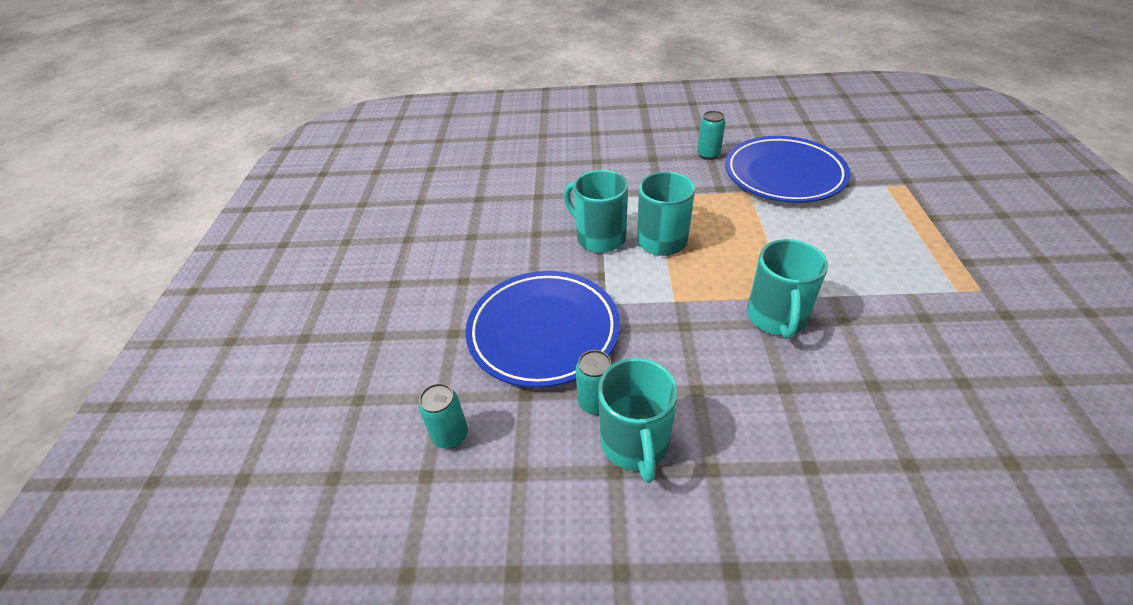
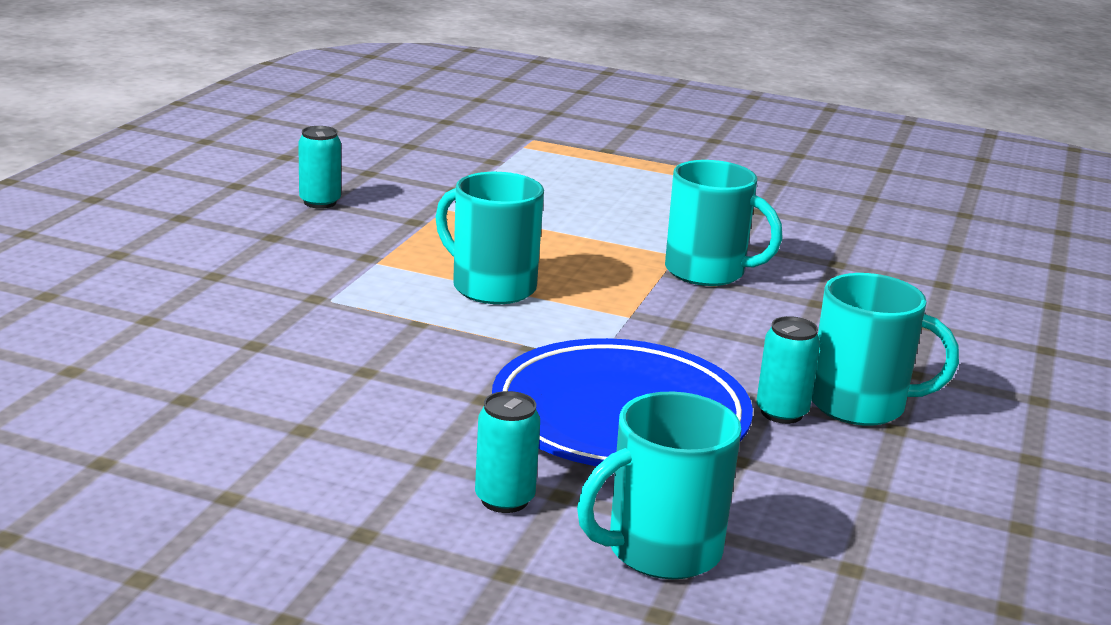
camera: 75 degrees left, 20 degrees down
turquoise can [419,383,468,449] -> turquoise can moved to [475,391,540,513]
turquoise mug [564,170,628,253] -> turquoise mug moved to [577,391,742,579]
blue plate [725,136,850,203] -> none

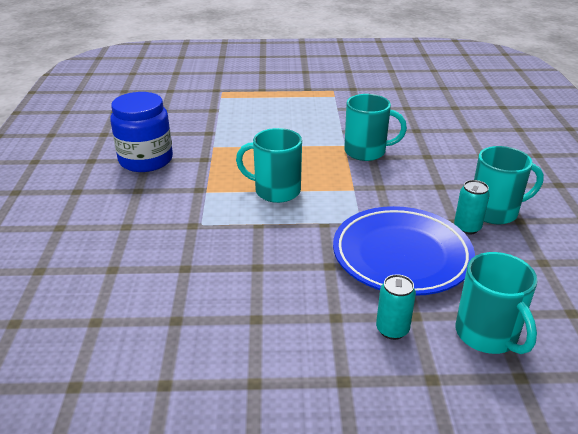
camera: 20 degrees left, 10 degrees up
turquoise can [298,126,341,209] -> blue jar [110,92,173,172]
turquoise mug [577,391,742,579] -> turquoise mug turned 60 degrees counterclockwise [455,252,538,354]

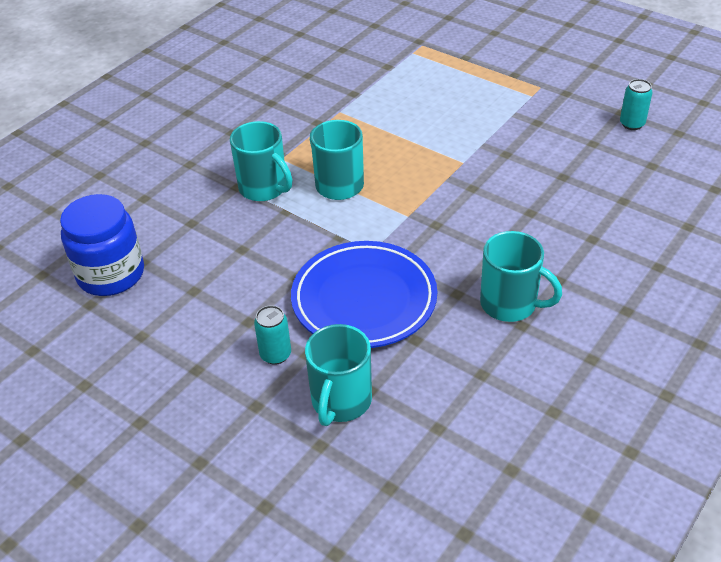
camera: 40 degrees right, 10 degrees up
blue jar [110,92,173,172] -> blue jar moved to [60,194,144,296]
turquoise mug [344,94,407,161] -> turquoise mug moved to [230,121,292,201]
turquoise can [454,180,490,234] -> turquoise can moved to [620,79,652,130]

